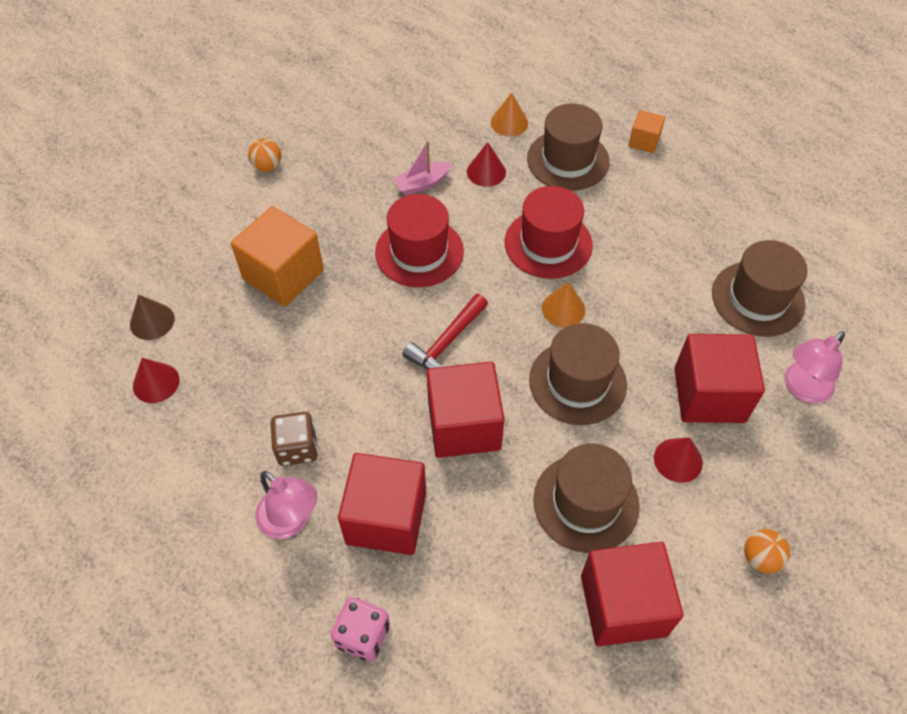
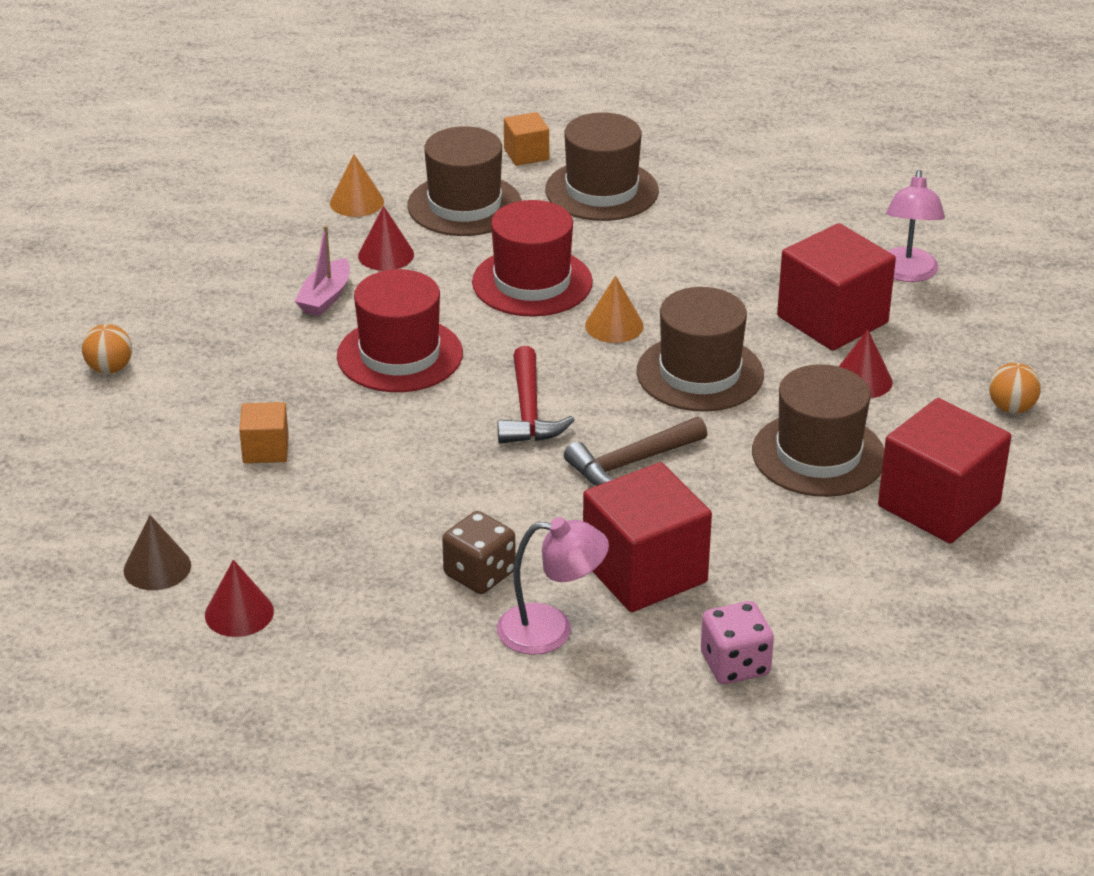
camera: 40 degrees left, 20 degrees down
orange cube [231,206,324,307] -> orange cube [239,402,289,463], size x0.50
red cube [427,362,505,458] -> brown hammer [564,417,707,486]
brown hat [712,240,808,337] -> brown hat moved to [545,112,659,221]

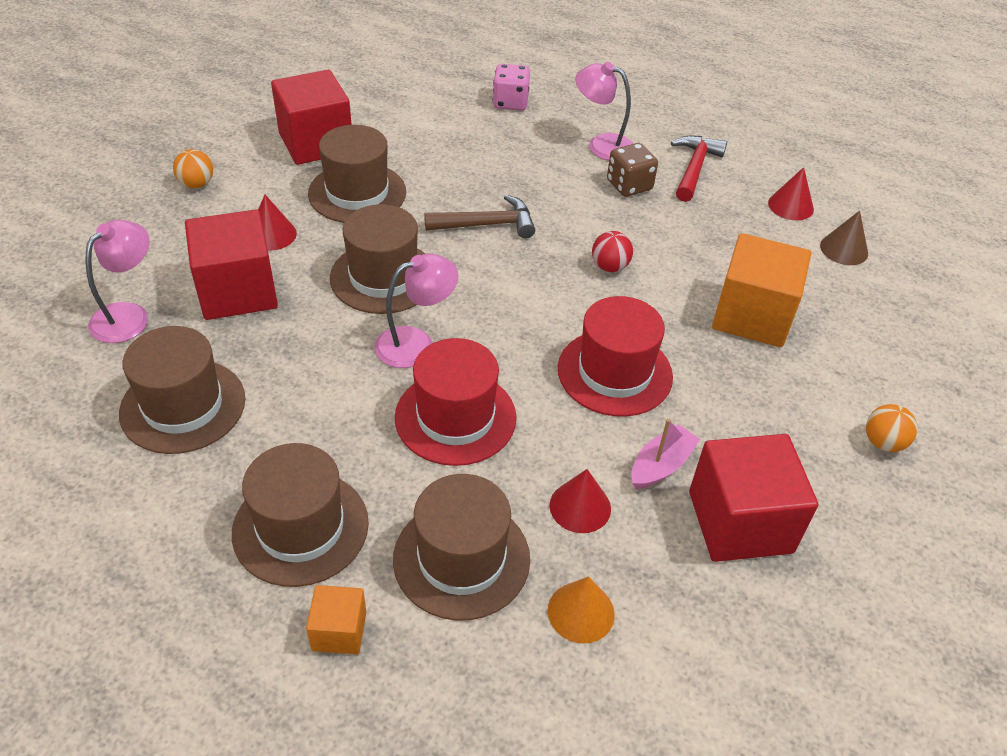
camera: 160 degrees left, 10 degrees up
orange cube [239,402,289,463] -> orange cube [712,233,811,347], size x1.99
red hammer [498,346,575,443] -> red hammer moved to [671,135,727,202]
red cube [583,462,712,612] -> red cube moved to [689,434,818,562]
orange cone [585,276,644,343] -> pink lamp [375,254,459,368]
none -> brown hat [119,326,245,454]
none -> red ball [592,231,633,272]

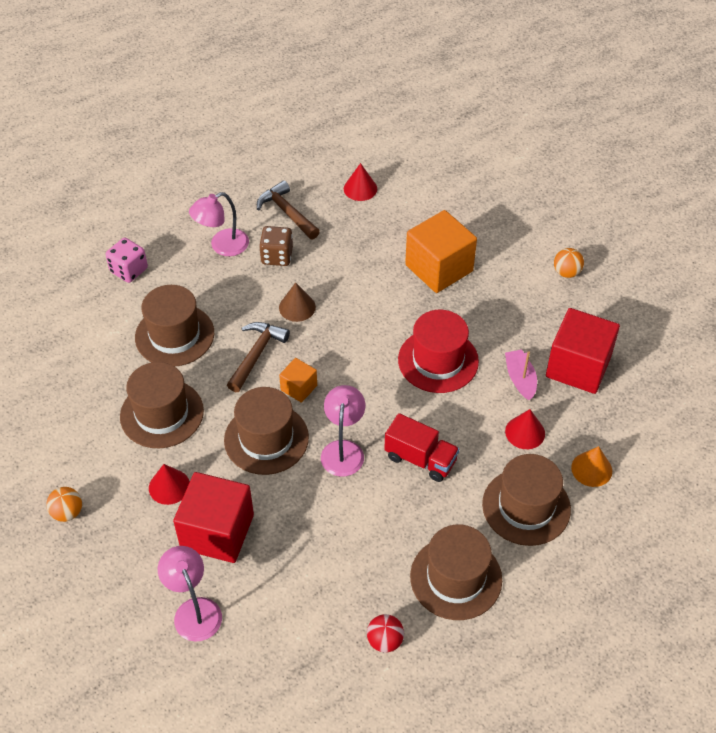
camera: 55 degrees left, 5 degrees up
brown hat [119,326,245,454] -> brown hat moved to [135,285,214,367]
red cube [271,70,352,165] -> none
orange cube [306,585,366,654] -> orange cube moved to [279,358,317,403]
red hat [395,338,516,466] -> red truck [384,413,459,482]
red ball [592,231,633,272] -> red ball moved to [367,614,404,653]
red hammer [671,135,727,202] -> brown hammer [257,180,320,239]
brown cone [820,211,868,265] -> brown cone moved to [279,283,316,322]

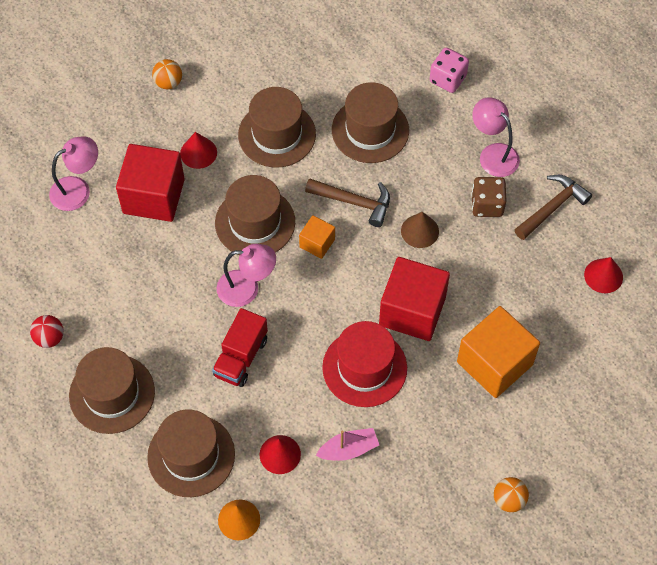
camera: 85 degrees right, 10 degrees up
red cube [546,308,620,394] -> red cube moved to [379,257,450,341]

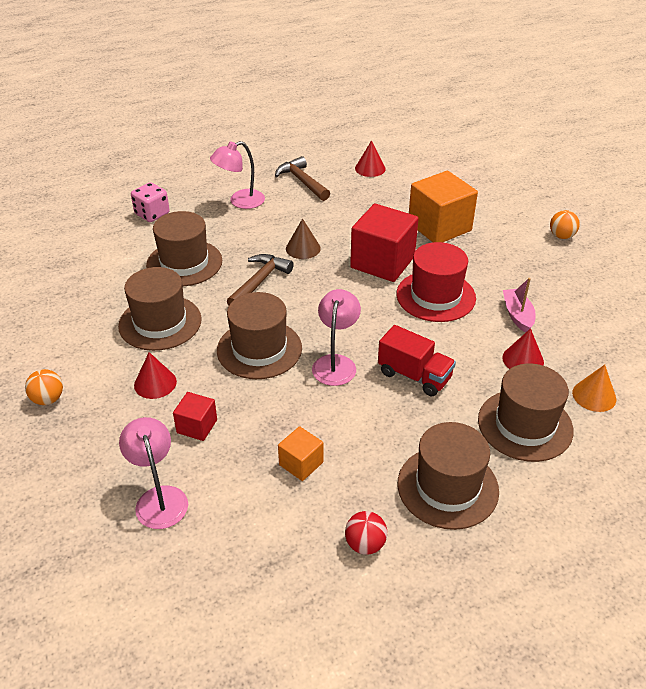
camera: 80 degrees left, 20 degrees down
red cube [116,144,185,222] -> red cube [173,392,217,441], size x0.50
orange cube [299,215,335,259] -> orange cube moved to [278,426,323,481]
brown dice [471,177,507,217] -> none

